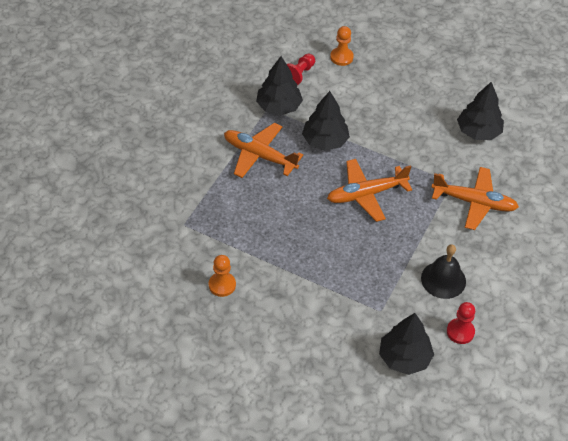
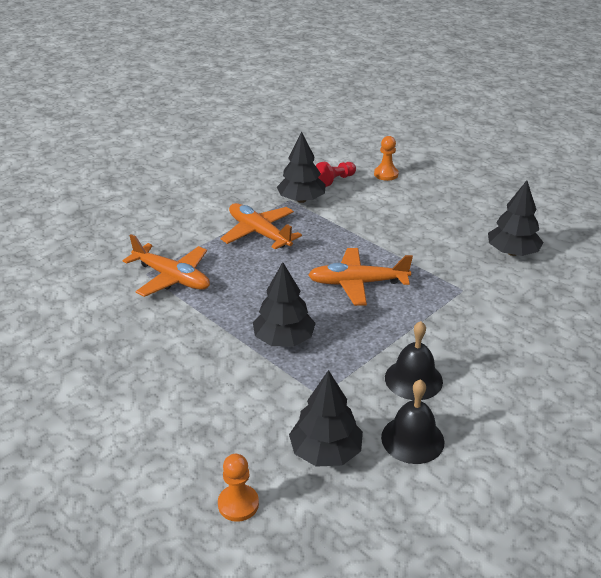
camera: 20 degrees right, 15 degrees down
orange pawn [209,255,236,297] -> orange pawn moved to [218,454,259,522]
black tree [302,91,350,151] -> black tree moved to [253,262,316,347]
orange plane [431,167,519,230] -> orange plane moved to [122,234,210,297]
red pawn [447,302,475,344] -> black bell [381,379,445,464]

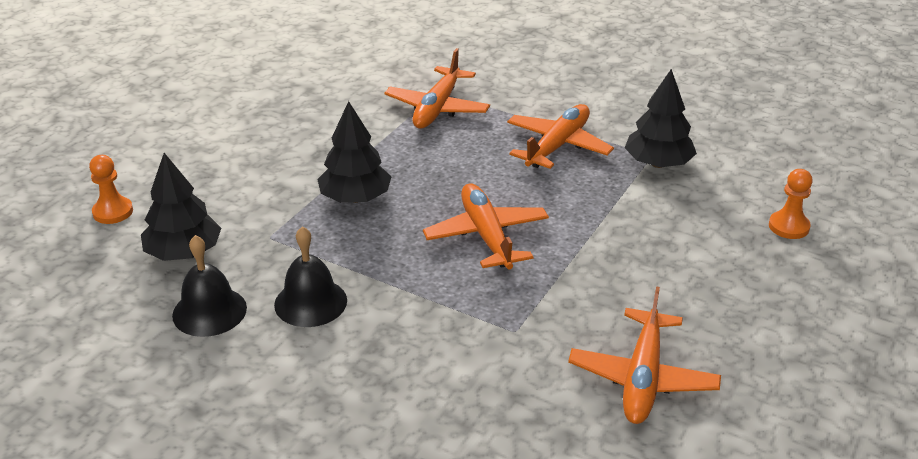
camera: 75 degrees right, 0 degrees up
red pawn [316,162,356,187] -> none
black tree [488,180,543,256] -> orange plane [568,286,721,424]

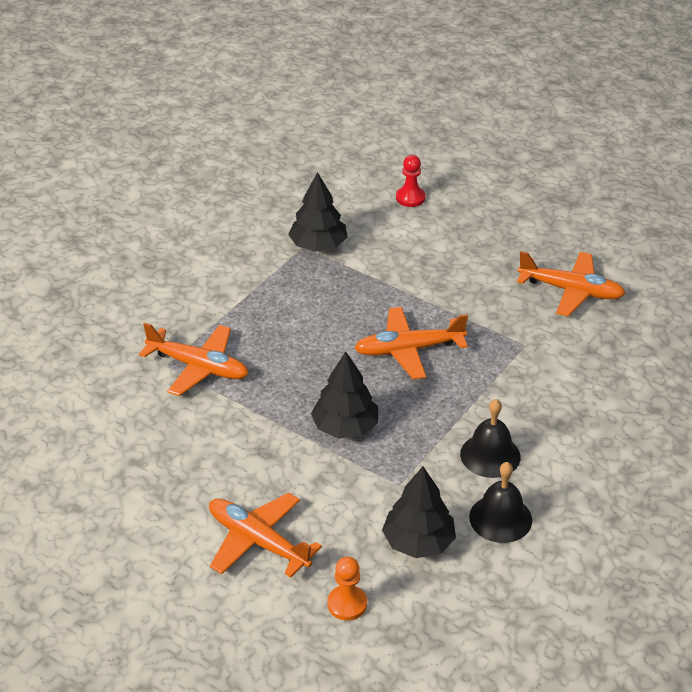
camera: 85 degrees left, 5 degrees up
orange plane [507,104,614,169] -> orange plane moved to [209,492,322,578]
orange pawn [769,169,813,239] -> red pawn [396,155,426,207]

